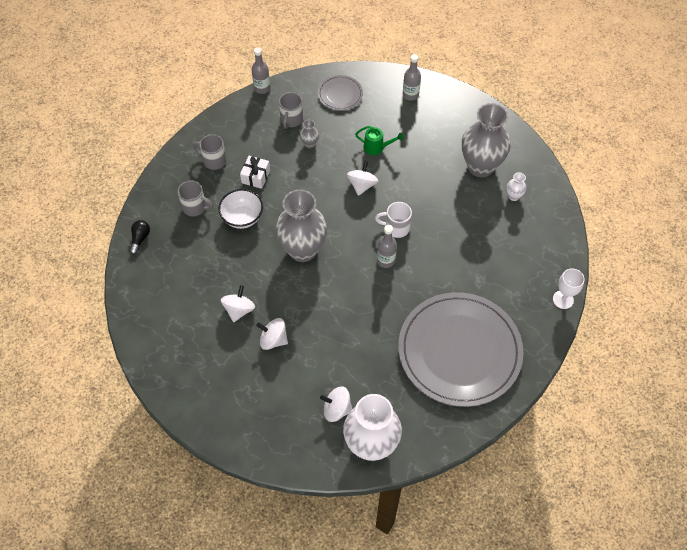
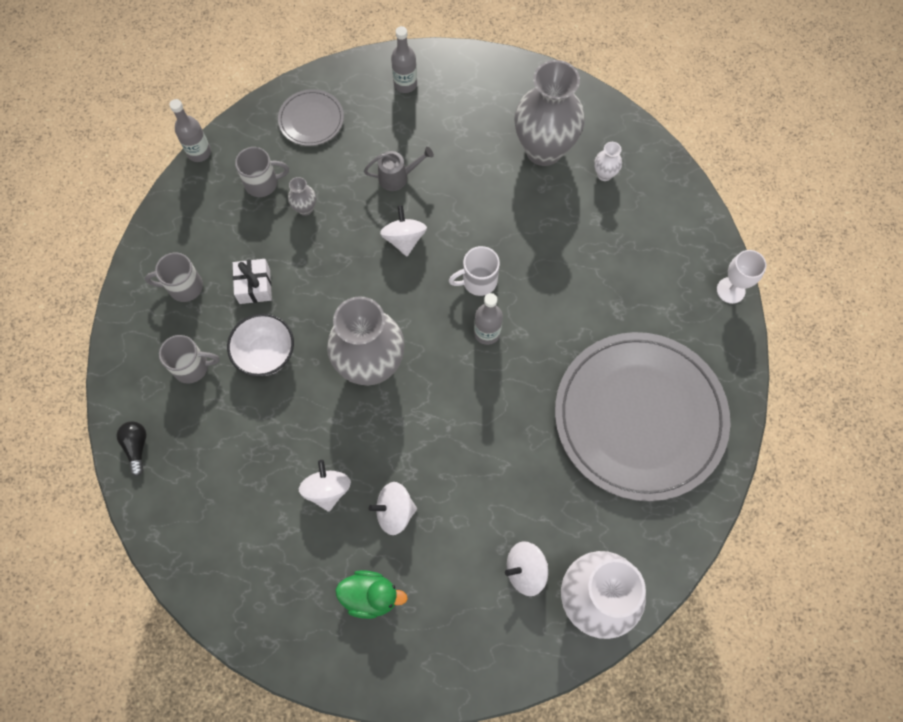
camera: 25 degrees left, 10 degrees up
grey mug [279,92,303,129] -> grey mug turned 90 degrees counterclockwise [235,147,289,197]
green watering can [355,126,404,155] -> grey watering can [364,147,434,191]
none -> green duck [335,570,408,619]

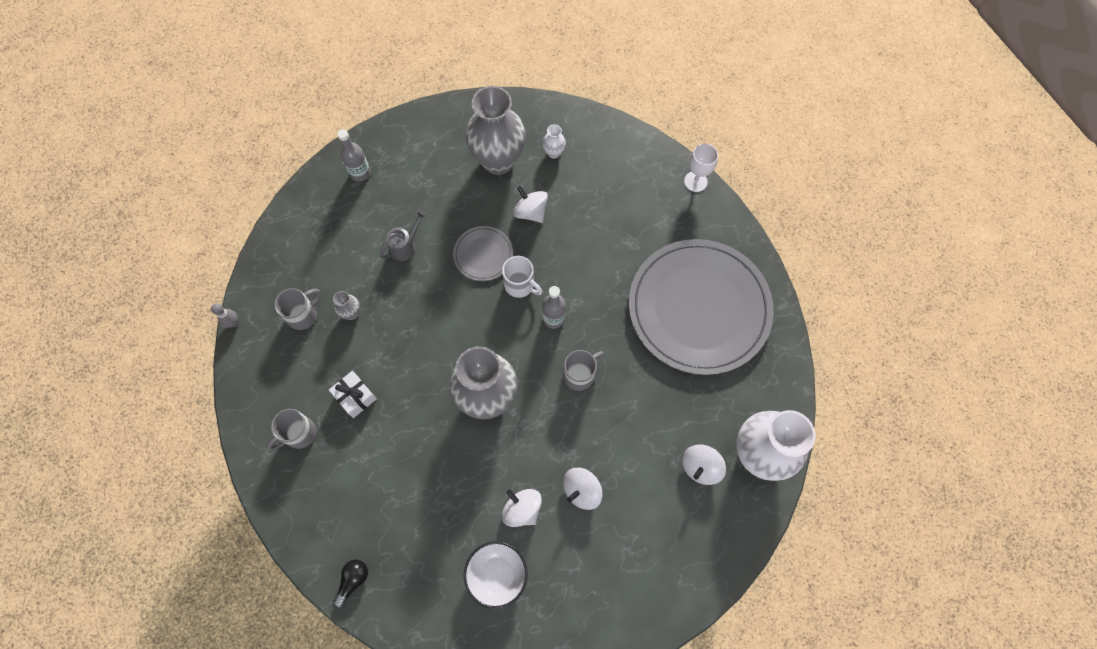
camera: 35 degrees left, 0 degrees up
black light bulb [116,421,147,476] -> black light bulb turned 75 degrees clockwise [333,559,368,608]
grey mug [159,335,219,384] -> grey mug moved to [563,350,604,391]
grey bottle [170,99,211,162] -> grey bowling pin [211,304,238,328]
white bowl [227,314,294,376] -> white bowl moved to [464,541,528,609]
grey plate [278,89,344,146] -> grey plate moved to [453,226,513,281]
green duck [335,570,408,619] -> none
white spinning top [380,205,427,256] -> white spinning top moved to [513,186,548,223]
white mug [449,246,500,296] -> white mug turned 90 degrees counterclockwise [502,256,543,298]

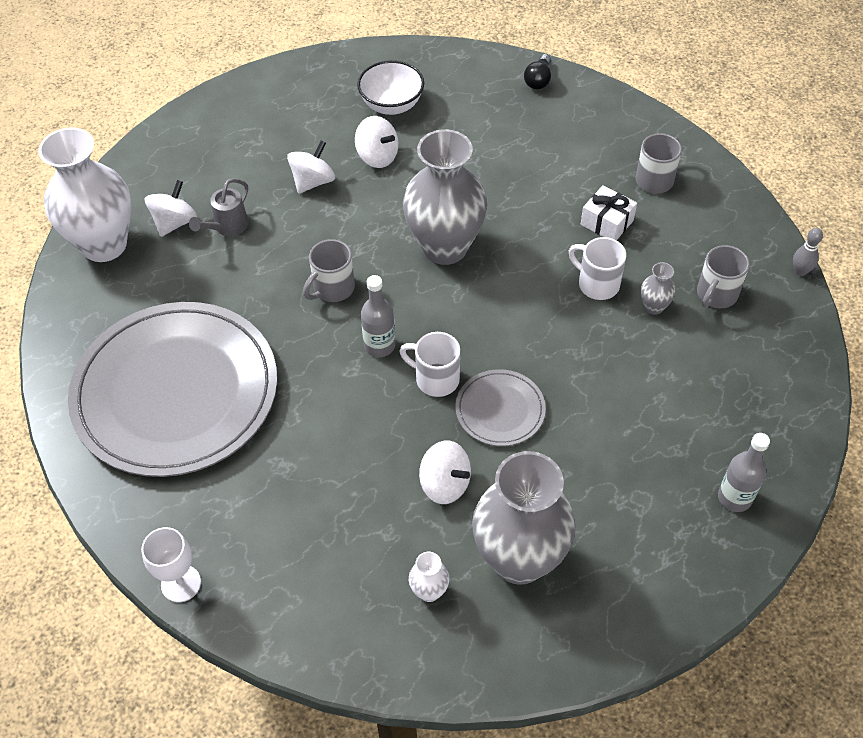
camera: 170 degrees right, 15 degrees down
grey watering can [380,209,427,261] -> grey watering can moved to [189,178,249,236]
none -> white mug [569,237,626,300]

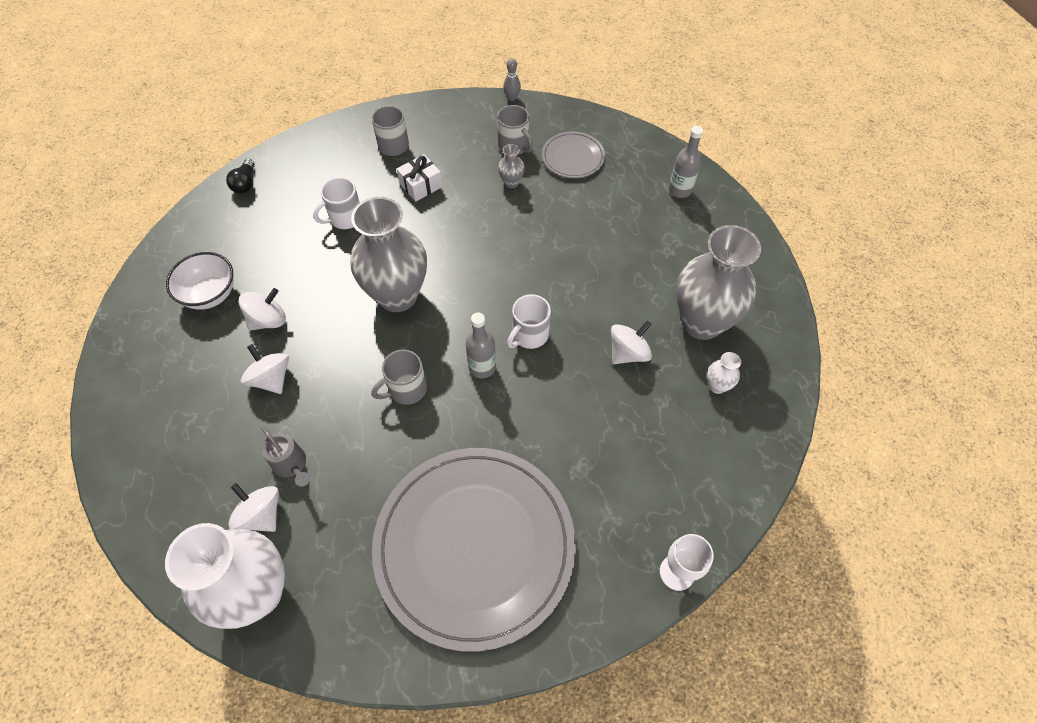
camera: 75 degrees left, 5 degrees up
grey mug [303,239,355,302] -> grey mug turned 90 degrees clockwise [372,350,427,405]
grey plate [456,369,546,446] -> grey plate moved to [542,131,605,178]
black light bulb [524,54,551,90] -> black light bulb turned 60 degrees clockwise [226,159,255,194]
white mug [569,237,626,300] -> white mug moved to [313,177,360,229]

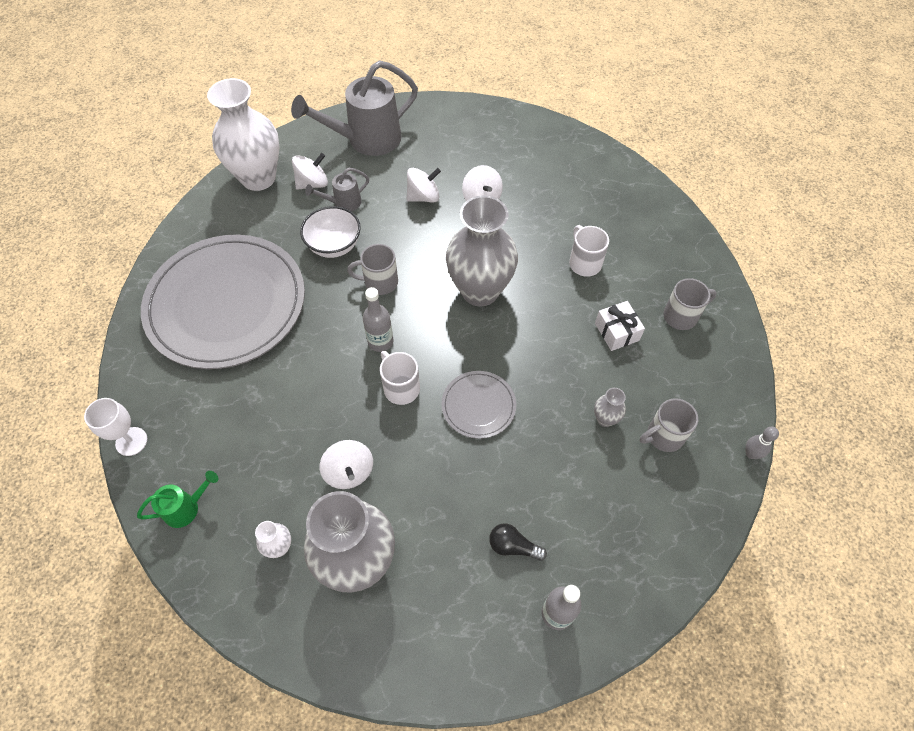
camera: 105 degrees right, 0 degrees up
white bowl [166,252,233,310] -> white bowl moved to [300,206,361,258]
black light bulb [226,159,255,194] -> black light bulb moved to [489,523,547,561]
grey mug [372,350,427,405] -> grey mug turned 75 degrees counterclockwise [347,244,398,295]
grey plate [542,131,605,178] -> grey plate moved to [441,371,516,439]
none -> green watering can [137,471,218,528]
none -> grey watering can [291,60,418,156]

